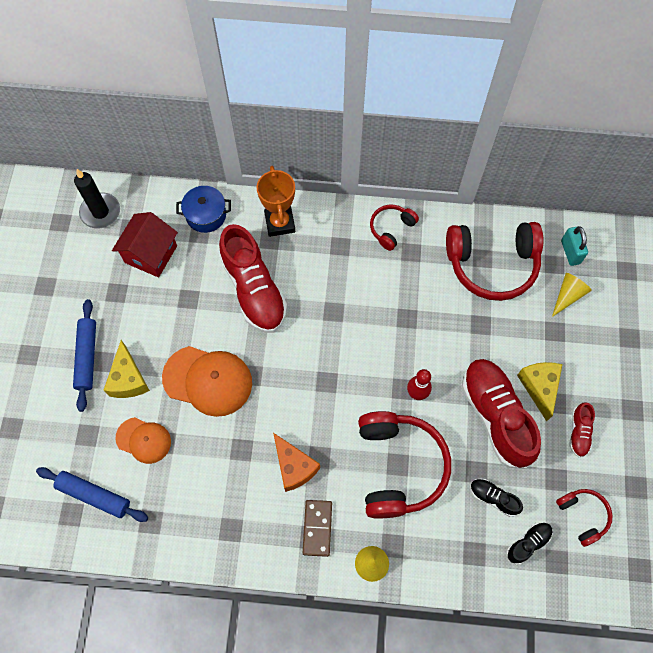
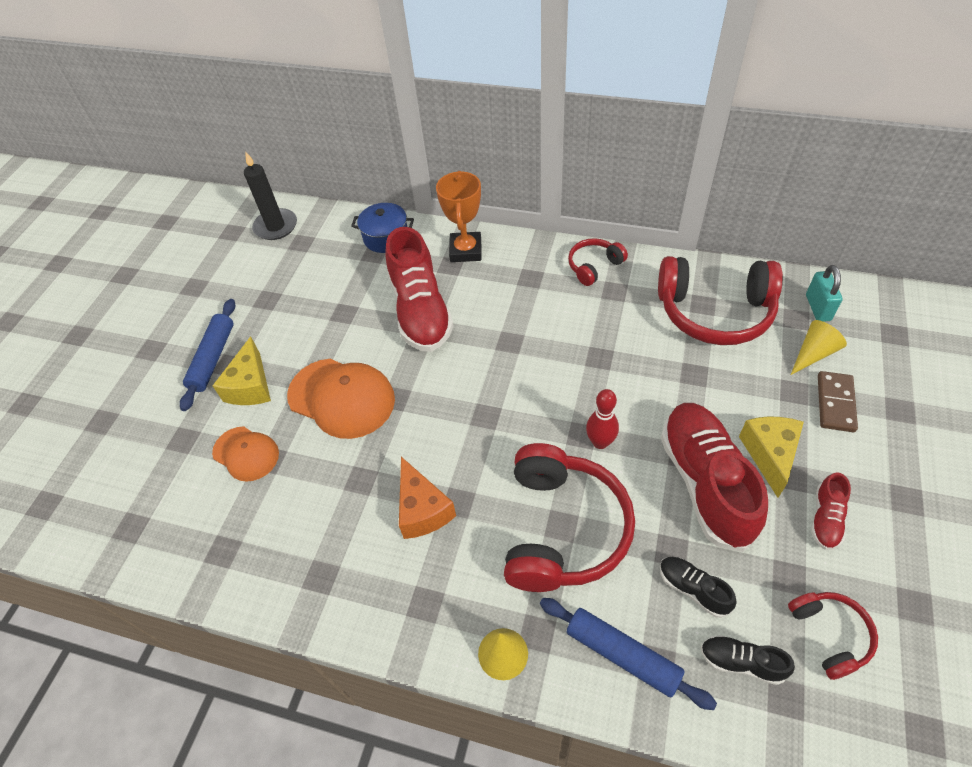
camera: 15 degrees right, 15 degrees down
blue rolling pin [36,467,148,522] -> blue rolling pin moved to [540,598,717,710]
red house [112,212,178,278] -> none
brown domino [303,500,332,557] -> brown domino moved to [818,371,858,432]
black shoe [506,522,553,565] -> black shoe turned 135 degrees counterclockwise [700,635,795,685]

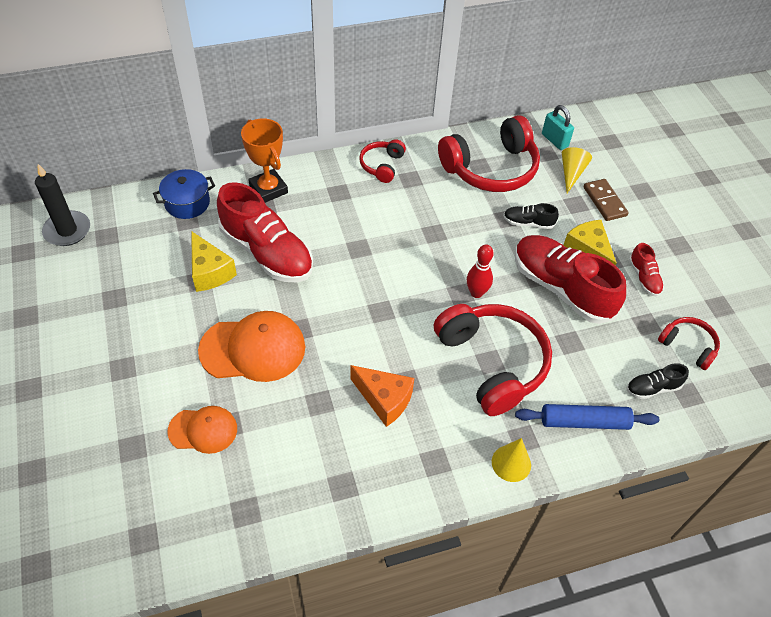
camera: 40 degrees left, 0 degrees up
blue rolling pin [180,299,236,411] -> none
yellow cheese [212,337,271,405] -> yellow cheese moved to [191,231,237,292]
black shoe [660,557,737,618] -> black shoe moved to [503,203,559,229]

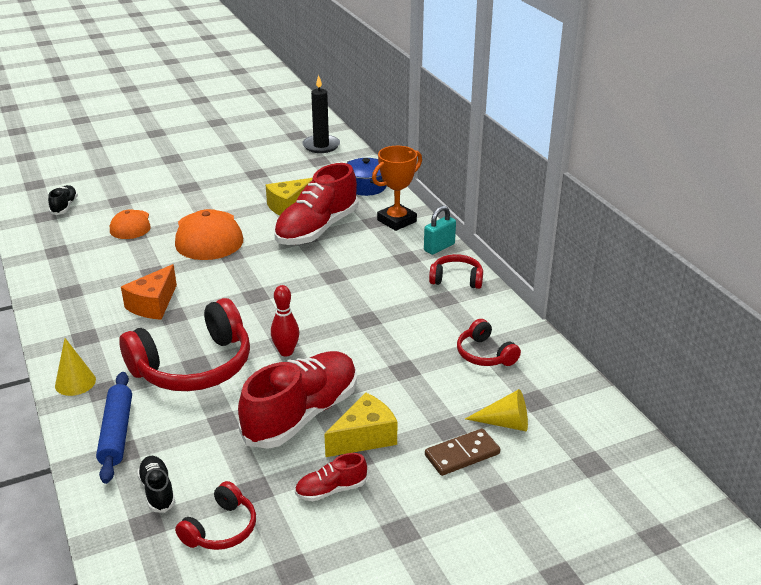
camera: 85 degrees right, 20 degrees down
red headphones [438,115,540,192] -> red headphones [457,319,521,366], size x0.50
black shoe [503,203,559,229] -> black shoe moved to [48,185,78,215]
turquoise padlock [542,105,574,150] -> turquoise padlock moved to [424,206,456,255]

